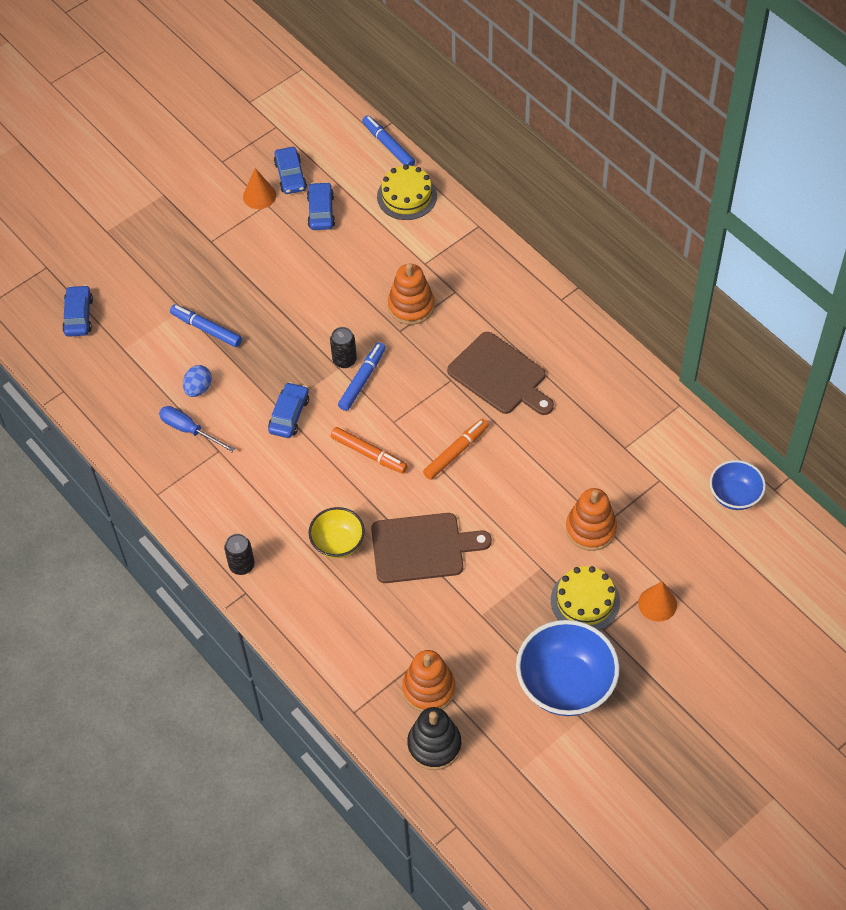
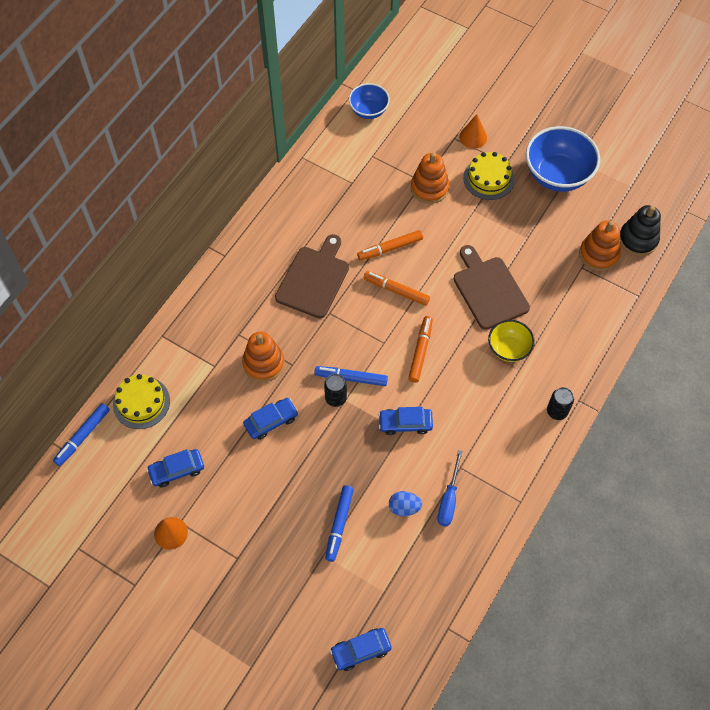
camera: 110 degrees left, 5 degrees up
blue car [274,147,307,194] -> blue car moved to [243,398,298,440]
none -> orange marker [357,230,423,261]

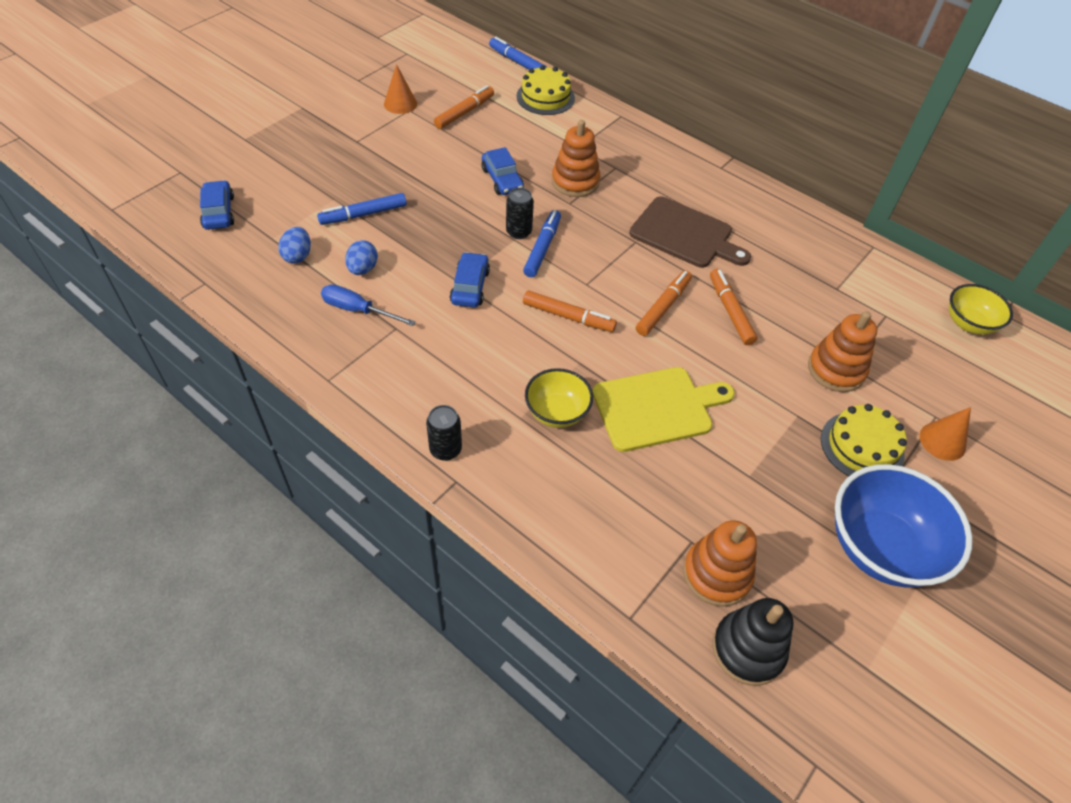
camera: 95 degrees right, 10 degrees down
blue car [146,449,204,488] -> orange marker [434,85,494,129]
blue marker [325,485,354,562] -> blue marker turned 45 degrees counterclockwise [317,193,407,225]
blue bowl [349,83,390,119] -> yellow bowl [949,284,1013,335]
brown cutting board [453,245,530,330] -> yellow cutting board [592,367,735,452]
none -> blue egg [278,227,311,264]

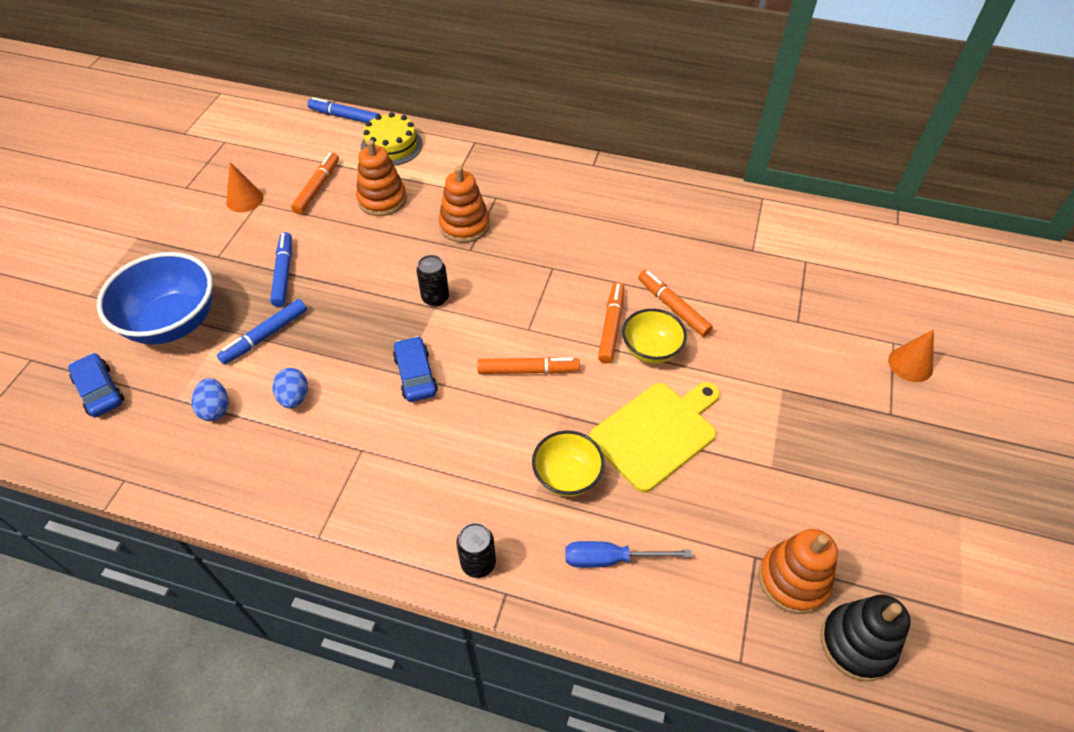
camera: 20 degrees left, 0 degrees up
blue screwdriver [321,284,416,326] -> blue screwdriver moved to [565,541,692,568]
blue car [481,147,524,195] -> none
blue marker [523,210,561,277] -> blue marker moved to [270,232,292,307]
brown cutting board [629,196,751,268] -> none
orange stacking toy [808,311,877,392] -> orange stacking toy moved to [356,140,407,216]
yellow cake [821,404,907,476] -> none
blue bowl [835,464,973,588] -> blue bowl moved to [97,252,213,345]
yellow bowl [949,284,1013,335] -> yellow bowl moved to [622,309,687,364]

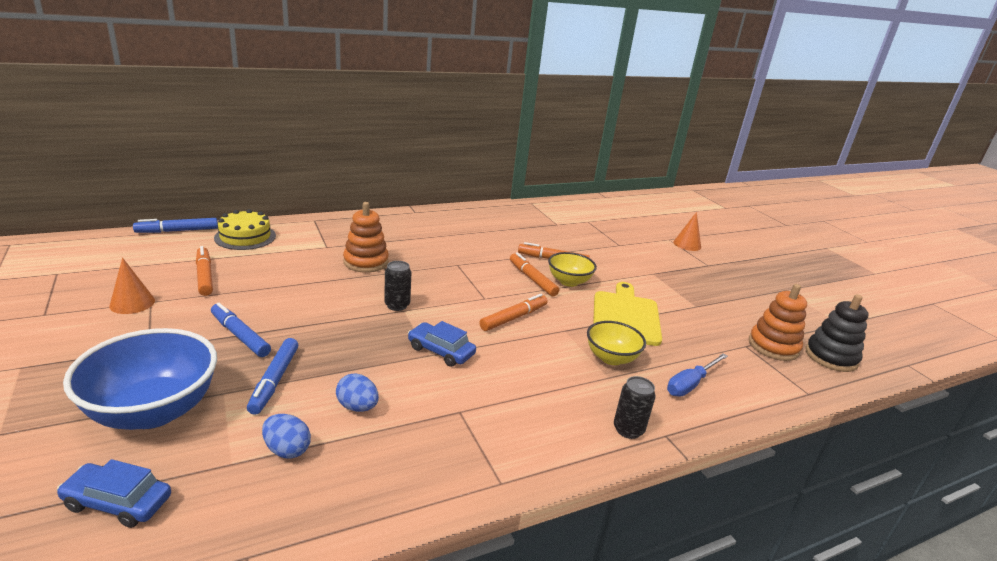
camera: 45 degrees left, 25 degrees down
orange stacking toy [356,140,407,216] -> none

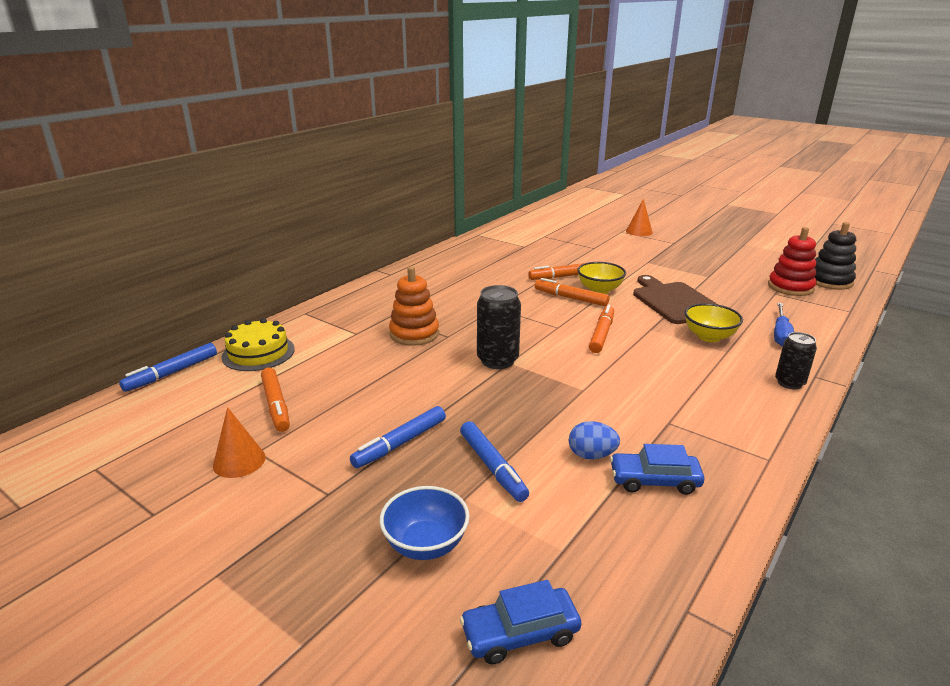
camera: 25 degrees left, 0 degrees up
blue bowl [63,328,217,430] -> blue bowl [380,486,470,560], size x0.58
orange marker [196,246,213,296] -> orange marker turned 150 degrees counterclockwise [261,367,290,432]
blue marker [211,303,271,357] -> blue marker turned 60 degrees counterclockwise [350,406,446,468]
blue egg [262,414,311,459] -> none
black can [384,261,411,311] -> black can [477,285,521,369], size x1.53
blue car [408,321,476,367] -> blue car moved to [610,444,704,495]
yellow cutting board [593,282,662,346] -> brown cutting board [633,275,717,324]
orange stacking toy [749,284,807,361] -> red stacking toy [768,227,816,296]

